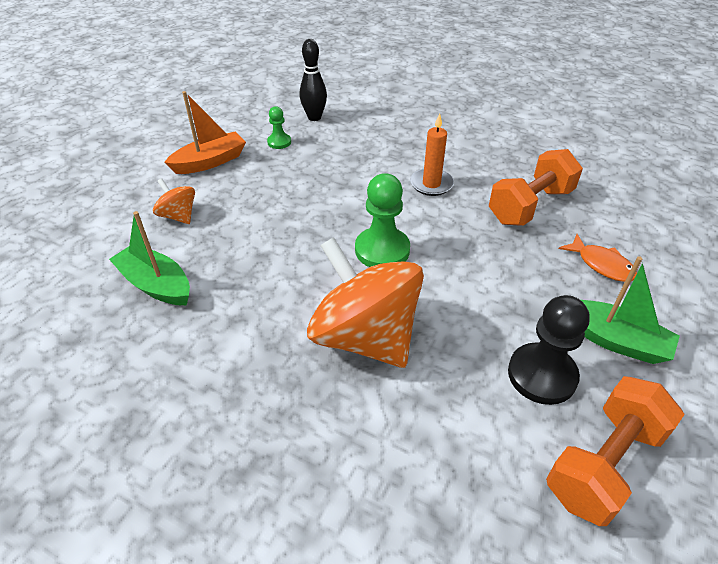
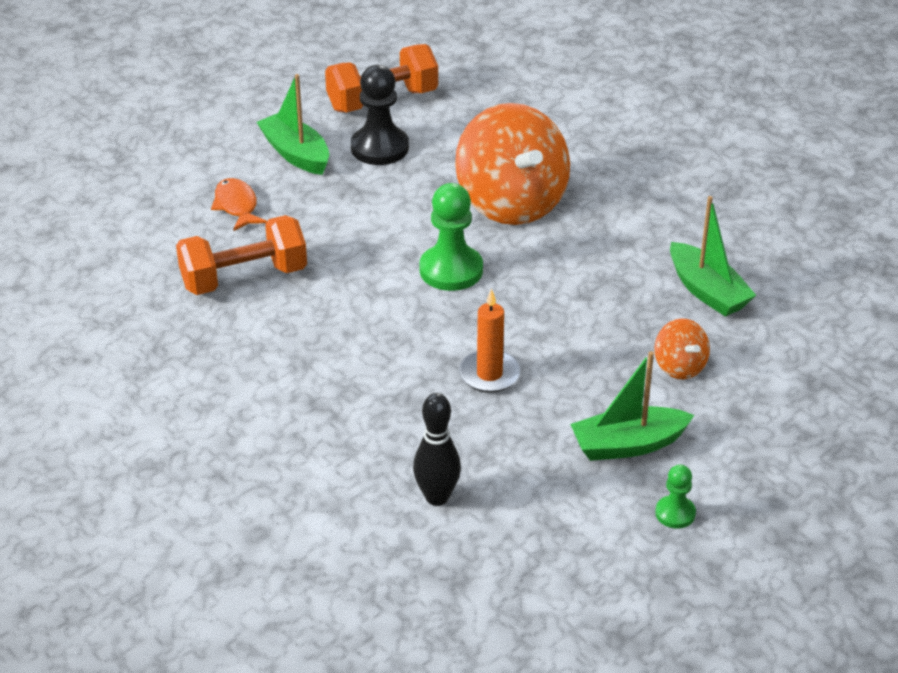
camera: 160 degrees left, 5 degrees down
orange boat [164,91,246,174] -> green boat [570,351,694,461]
green pawn [267,106,291,149] -> green pawn moved to [655,465,696,529]
orange candle [410,113,454,196] -> orange candle moved to [459,288,521,393]

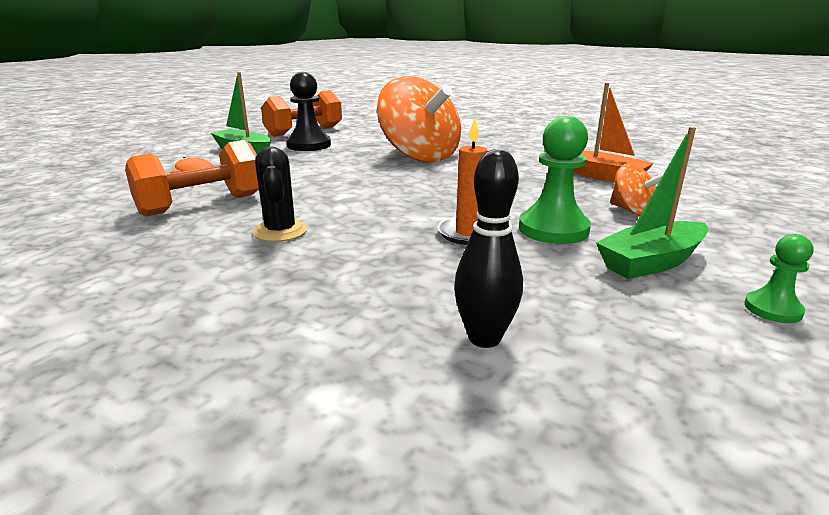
camera: 15 degrees left, 15 degrees down
green pawn [420,183,483,291] -> green pawn moved to [519,116,591,244]
green boat [670,196,756,317] -> orange boat [574,83,654,182]
none -> black cactus [253,146,307,242]

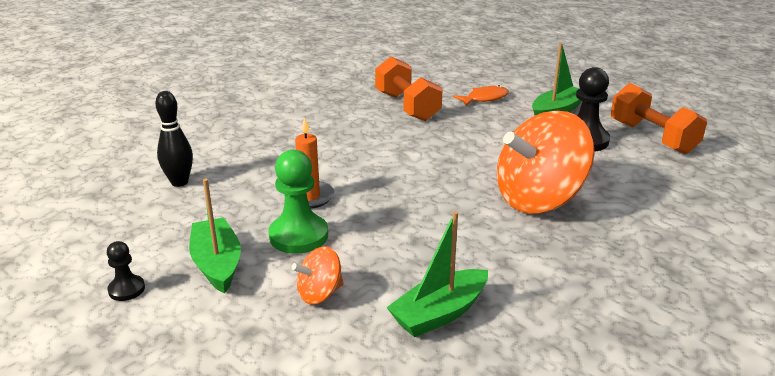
camera: 100 degrees right, 5 degrees up
black cactus [253,146,307,242] -> none
orange boat [574,83,654,182] -> green boat [386,211,488,337]
green pawn [744,234,813,323] -> black pawn [107,241,145,301]

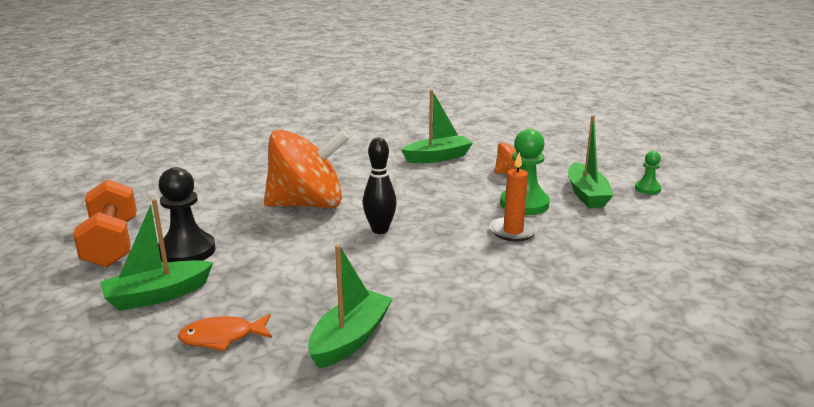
camera: 165 degrees left, 5 degrees down
black pawn [107,241,145,301] -> green pawn [635,151,661,194]
black bowling pin [155,91,193,187] -> black bowling pin moved to [363,137,397,234]
orange dumbbell [375,57,443,121] -> green boat [308,244,393,369]

